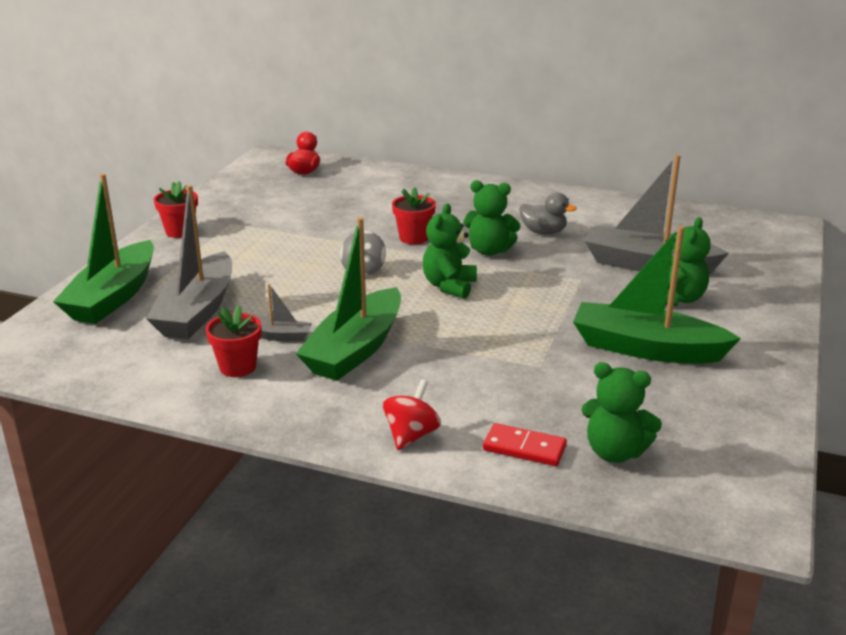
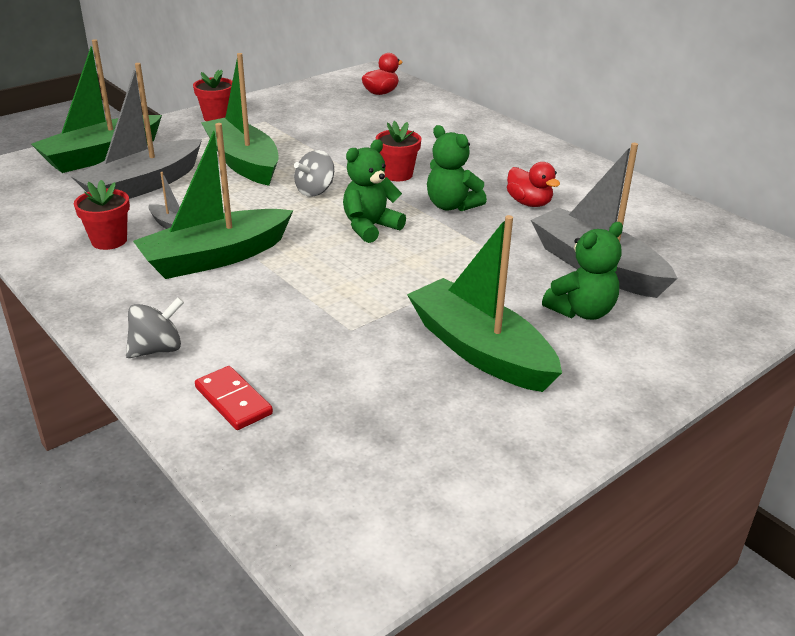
camera: 30 degrees right, 5 degrees up
red spinning top [383,379,441,450] -> grey spinning top [126,297,184,358]
grey duck [520,192,577,234] -> red duck [507,162,560,207]
green teddy bear [582,362,662,463] -> none
none -> green boat [201,53,279,186]

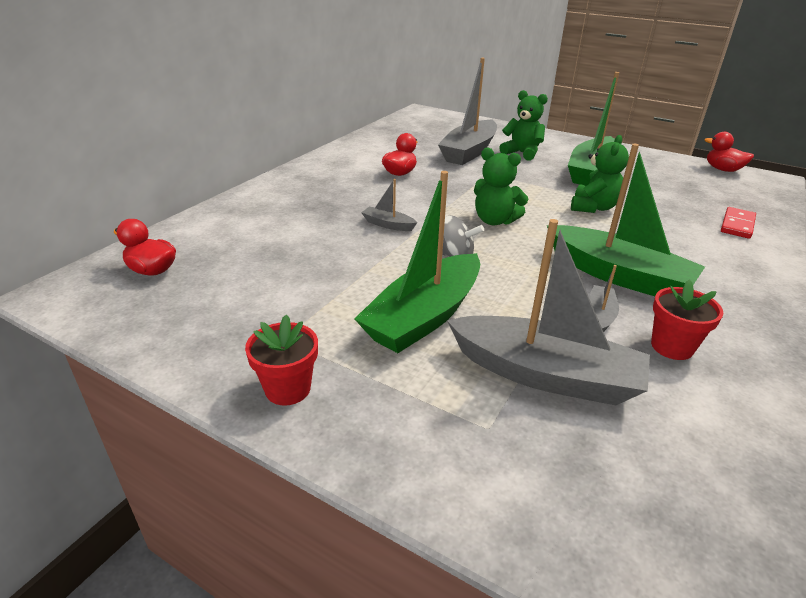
camera: 110 degrees left, 0 degrees up
green boat [31,39,162,173] -> none
grey spinning top [126,297,184,358] -> none
red flower pot [376,121,422,181] -> grey boat [361,179,417,231]
green teddy bear [427,125,487,211] -> green teddy bear moved to [571,135,629,213]
none -> red duck [704,132,754,172]

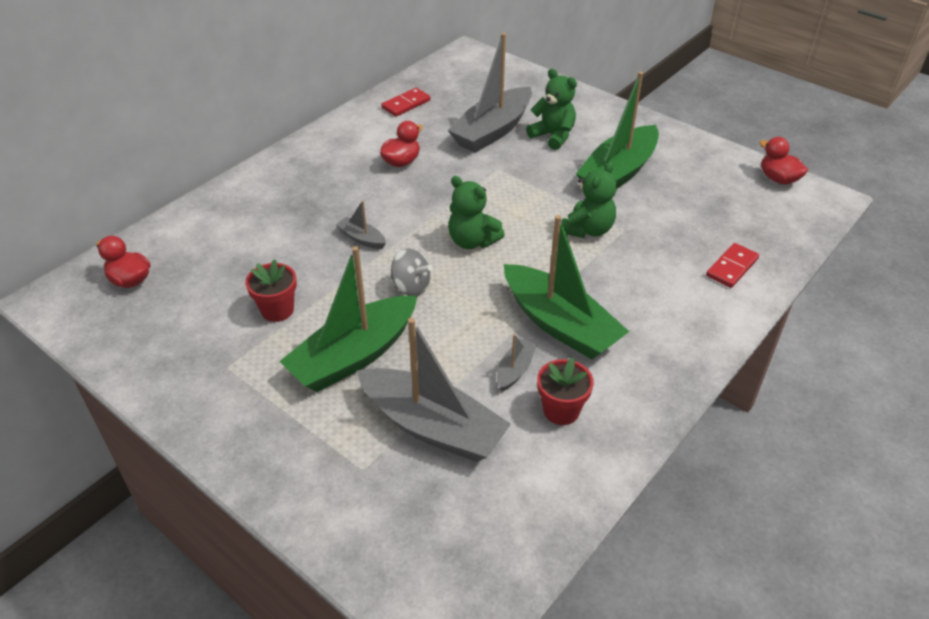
camera: 10 degrees right, 10 degrees up
red flower pot [245,315,318,406] -> red flower pot moved to [245,259,297,322]
none -> red domino [381,88,431,117]

